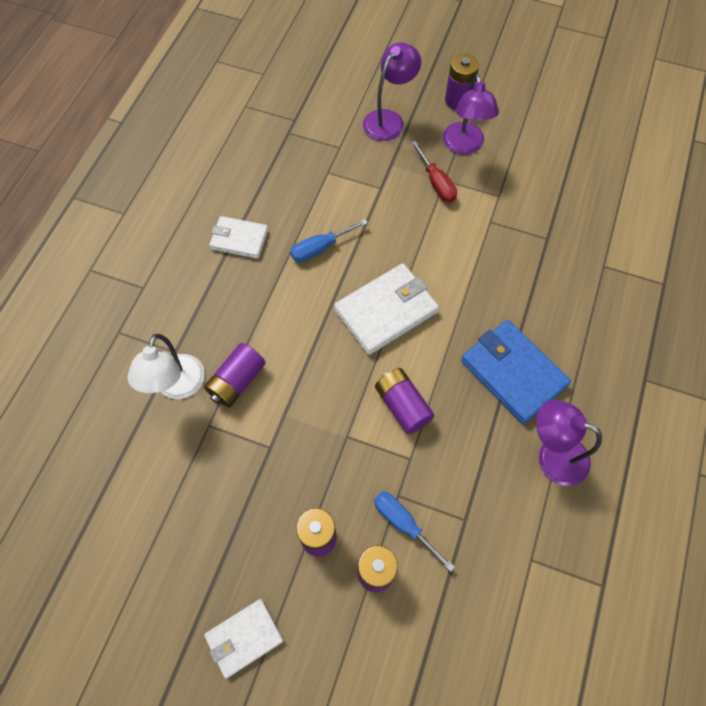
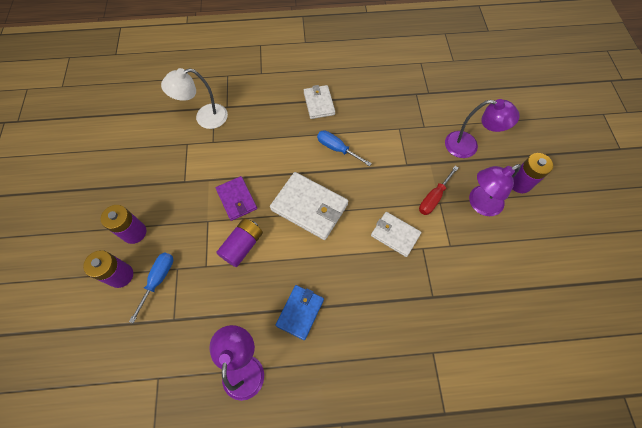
camera: 65 degrees right, 0 degrees up
purple battery [204,343,266,407] -> none
white wallet [204,599,284,678] -> white wallet moved to [371,212,421,257]
blue wallet [461,320,571,424] -> blue wallet [275,285,324,340], size x0.62
none -> purple wallet [216,176,257,221]

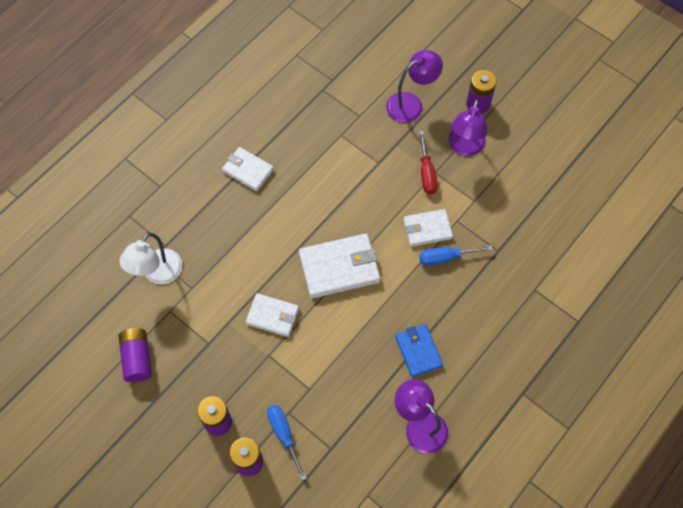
camera: 45 degrees left, 0 degrees up
purple wallet [216,176,257,221] -> white wallet [246,293,299,337]
purple battery [216,218,263,267] -> purple battery moved to [118,328,152,382]
blue screwdriver [317,130,372,166] -> blue screwdriver moved to [419,245,493,266]

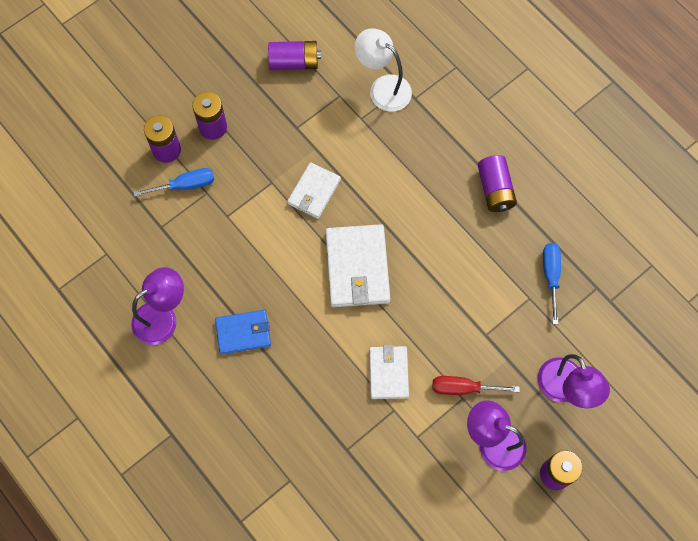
camera: 100 degrees right, 5 degrees up
white wallet [222,147,274,191] -> purple battery [478,155,517,212]
blue screwdriver [419,245,493,266] -> blue screwdriver moved to [543,243,561,324]

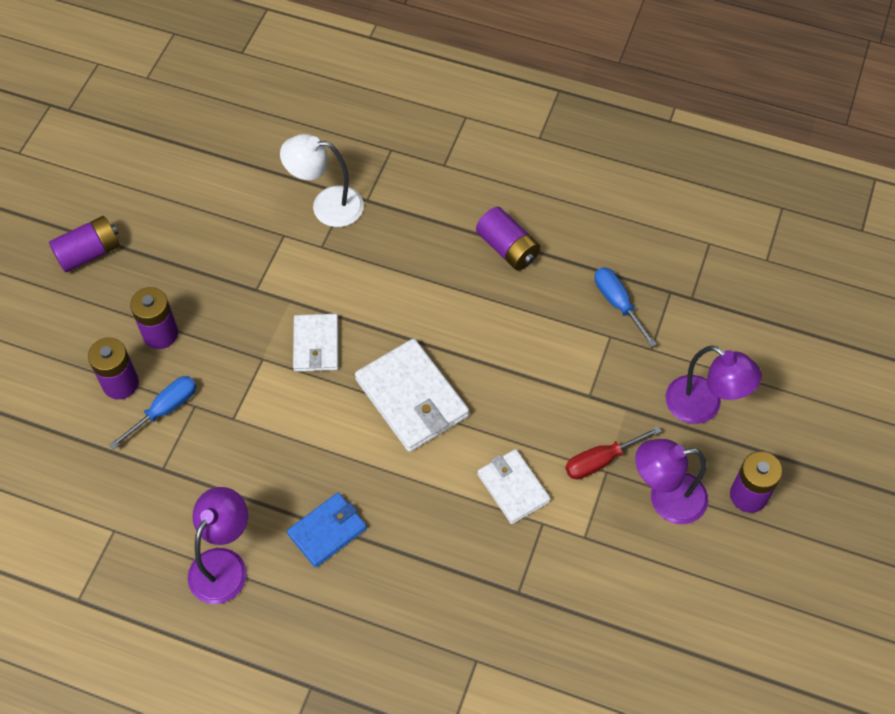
camera: 30 degrees left, 10 degrees down
purple battery [268,41,321,70] -> purple battery moved to [49,216,120,273]

